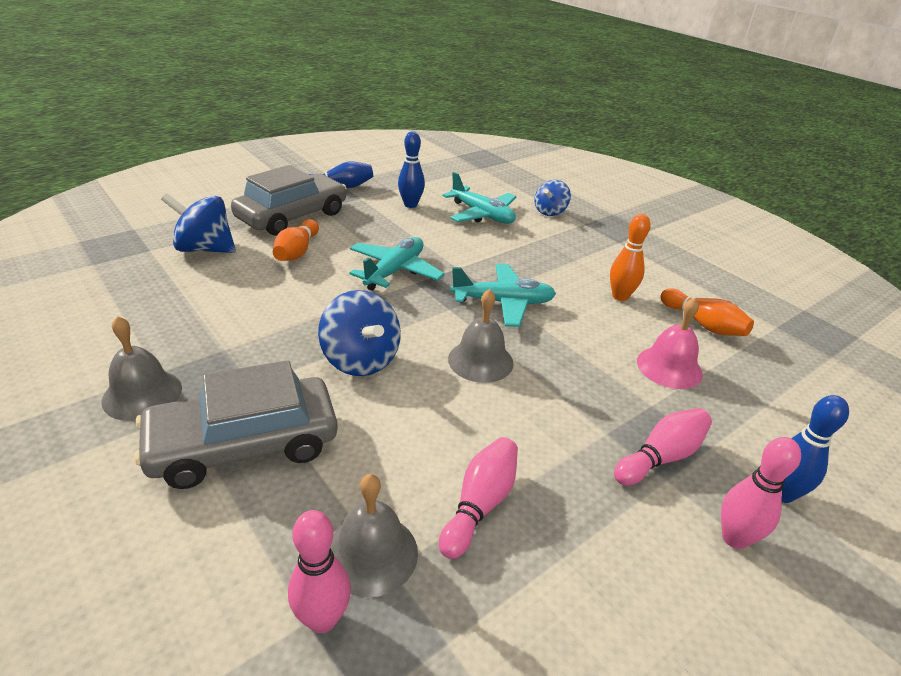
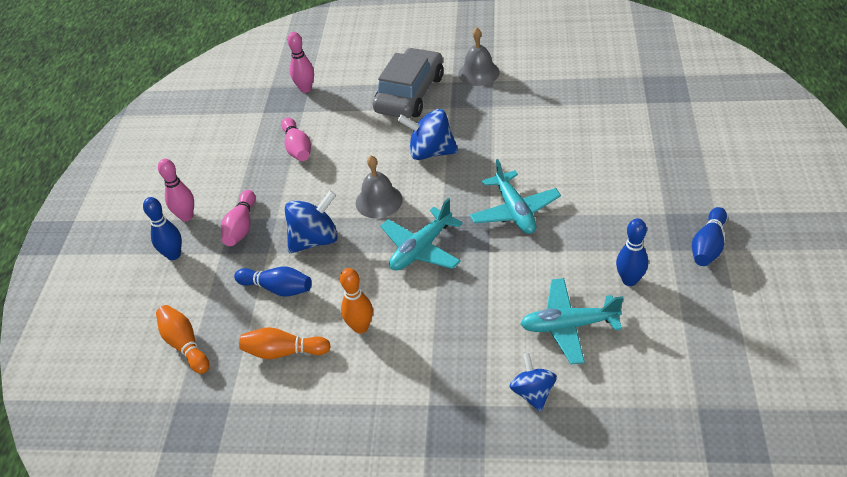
camera: 140 degrees right, 10 degrees up
blue spinning top [161,193,236,253] -> blue spinning top moved to [285,191,338,253]
grey car [231,165,347,236] -> none
orange bowling pin [273,219,319,261] -> orange bowling pin moved to [156,305,209,374]
grey bell [330,474,418,597] -> none
pink bell [637,298,703,389] -> blue bowling pin [234,267,312,297]

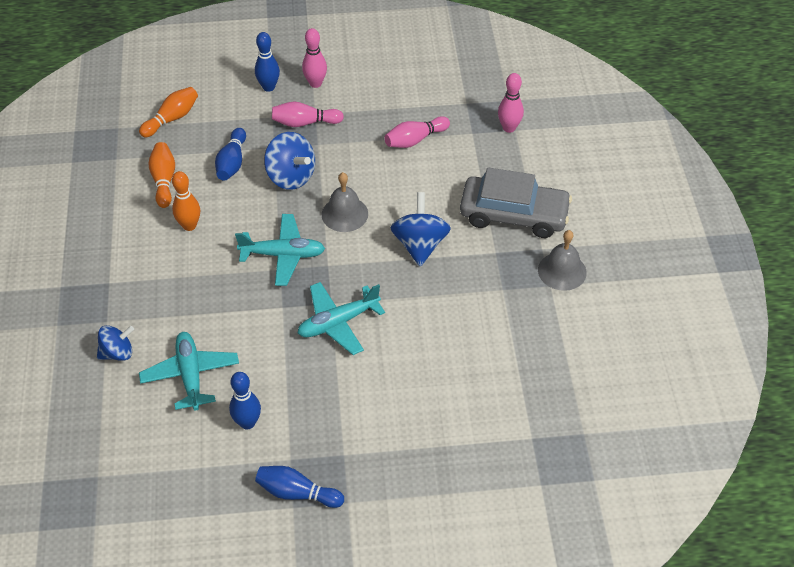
camera: 75 degrees right, 5 degrees up
turquoise plane [380,198,463,270] -> turquoise plane turned 150 degrees clockwise [235,214,325,286]

